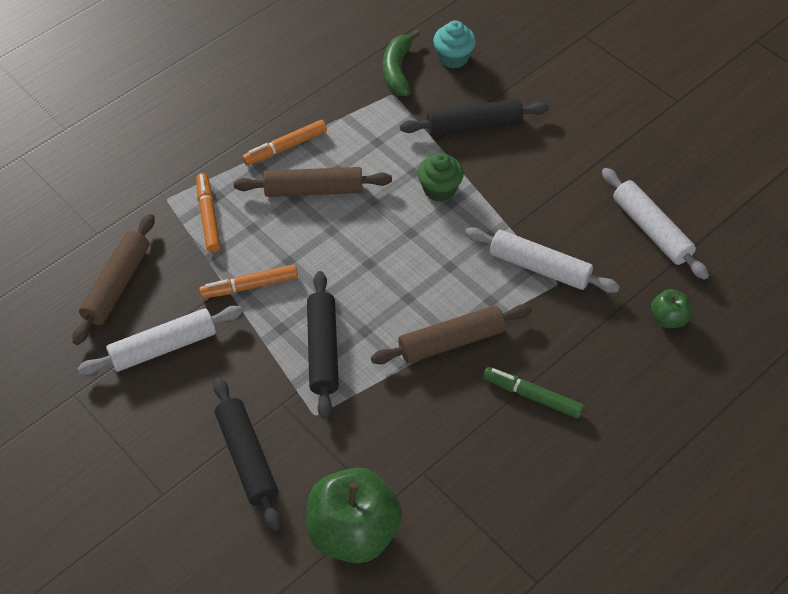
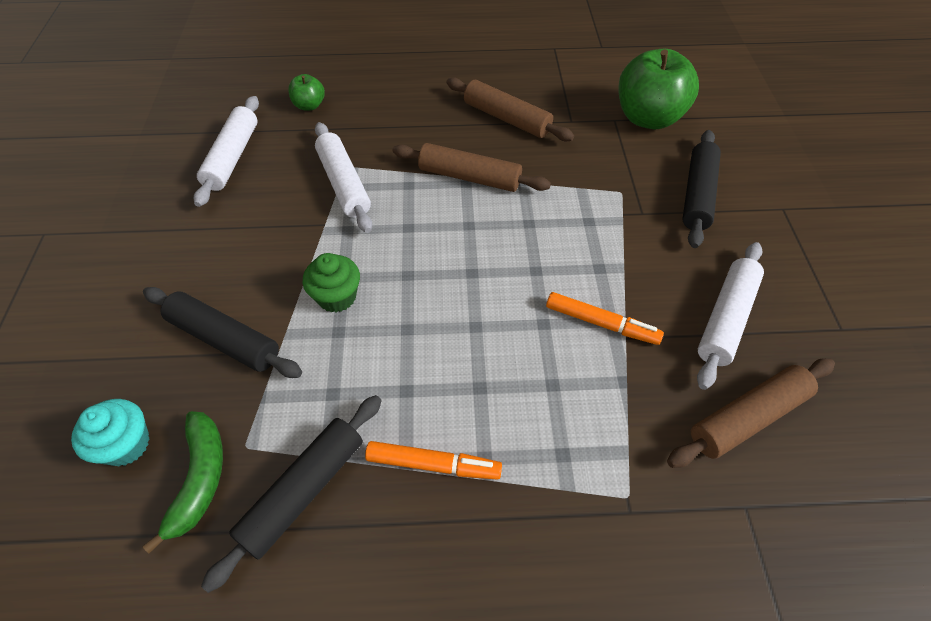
camera: 140 degrees left, 0 degrees up
white rolling pin [77,306,243,375] -> white rolling pin turned 75 degrees counterclockwise [697,242,764,390]
orange marker [196,173,221,253] -> none
brown rolling pin [234,167,392,197] -> brown rolling pin moved to [446,77,574,141]
black rolling pin [307,271,339,420] -> black rolling pin moved to [201,395,382,593]
green banana [383,30,420,96] -> green banana turned 45 degrees counterclockwise [143,411,223,553]
green marker [483,367,584,418] -> none

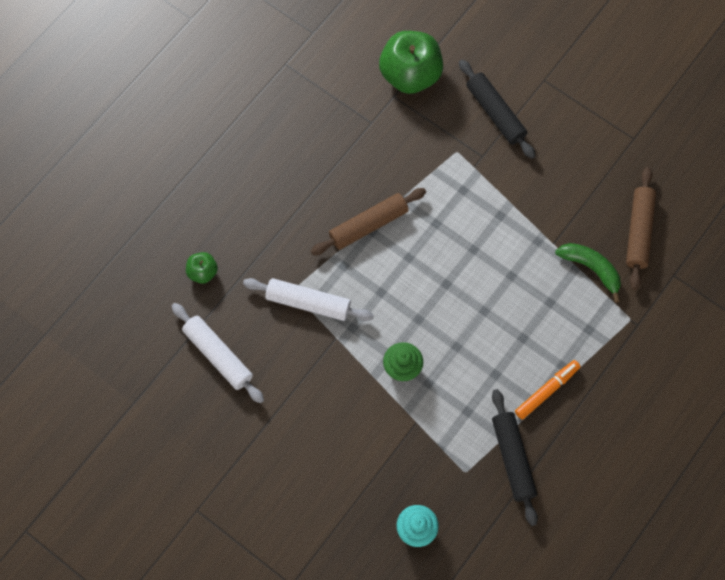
camera: 50 degrees left, 15 degrees up
black rolling pin [143,287,302,378] -> none
green banana [143,411,223,553] -> green banana moved to [555,243,621,303]
brown rolling pin [446,77,574,141] -> none
orange marker [546,292,664,345] -> none
white rolling pin [697,242,764,390] -> none

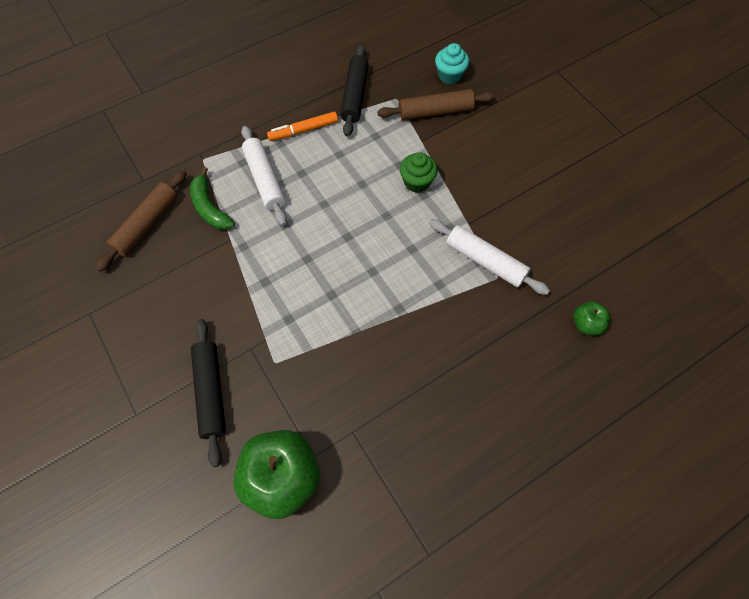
camera: 160 degrees left, 5 degrees down
white rolling pin [172,303,264,403] -> white rolling pin moved to [241,126,287,226]
brown rolling pin [311,188,426,255] -> brown rolling pin moved to [377,89,495,120]

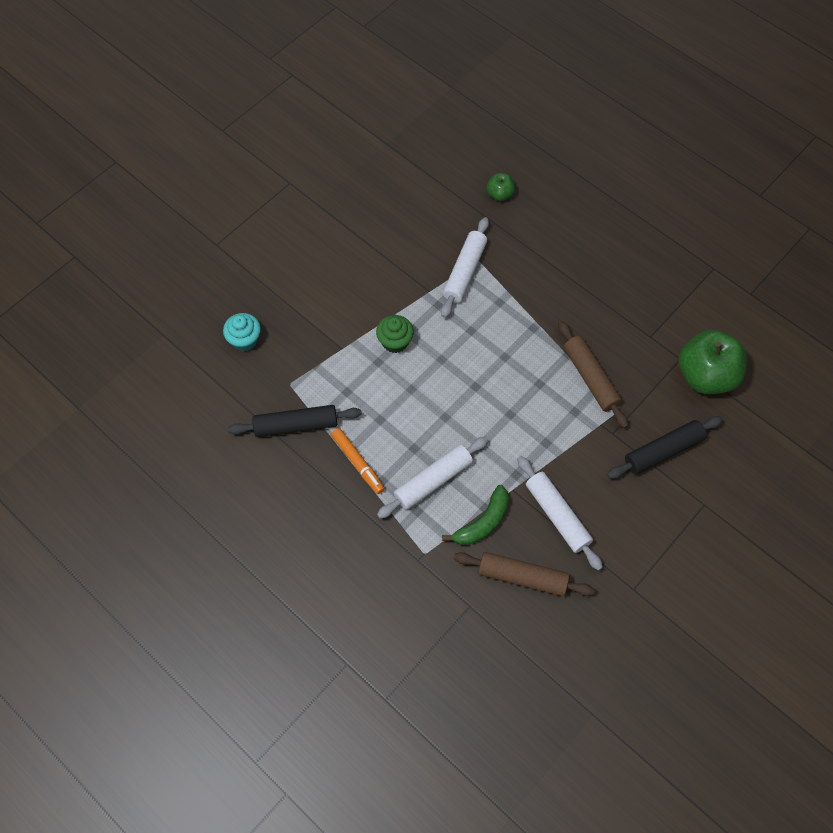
camera: 105 degrees left, 0 degrees up
brown rolling pin [377,89,495,120] -> brown rolling pin moved to [558,321,629,428]
none -> white rolling pin [517,456,603,571]

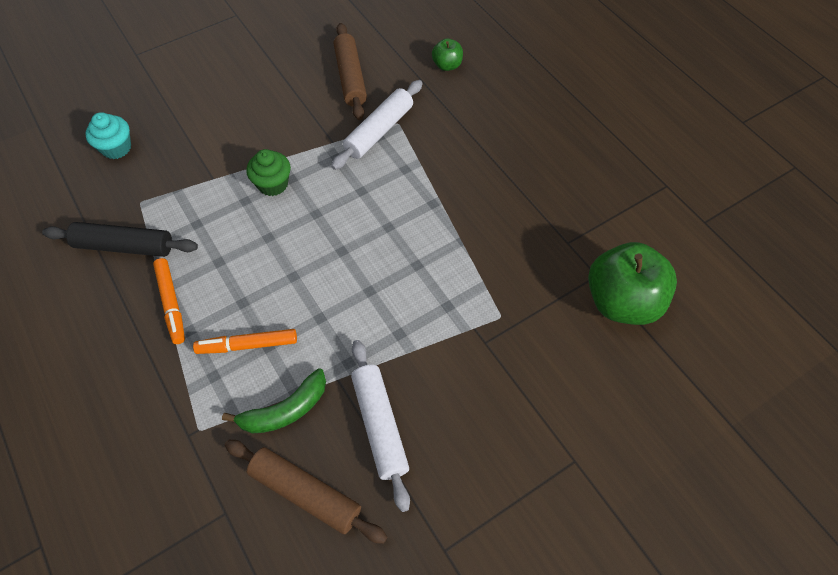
camera: 15 degrees right, 5 degrees down
white rolling pin [377,437,488,518] -> orange marker [193,329,297,354]
brown rolling pin [558,321,629,428] -> brown rolling pin moved to [334,23,367,120]
black rolling pin [607,416,723,479] -> none

